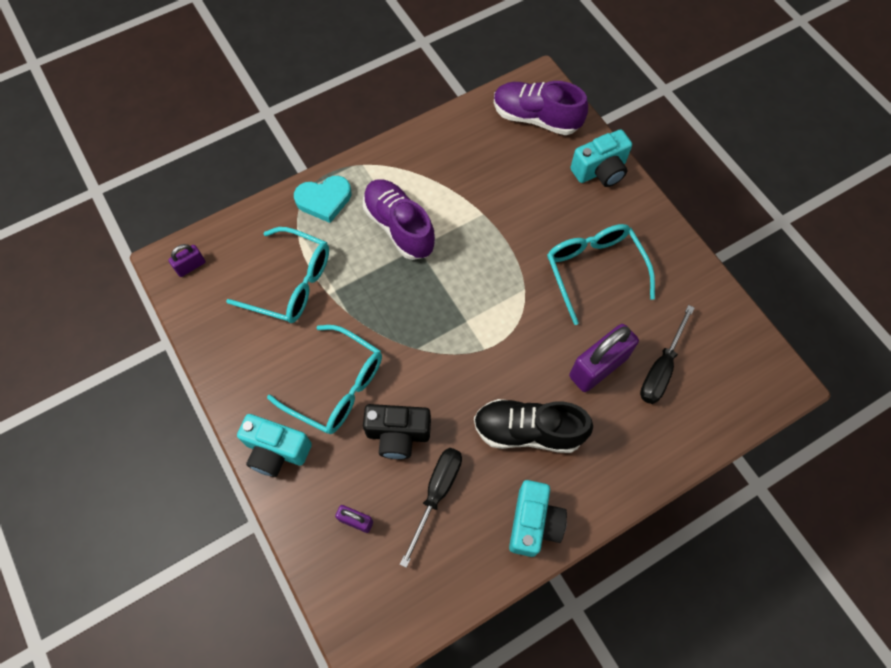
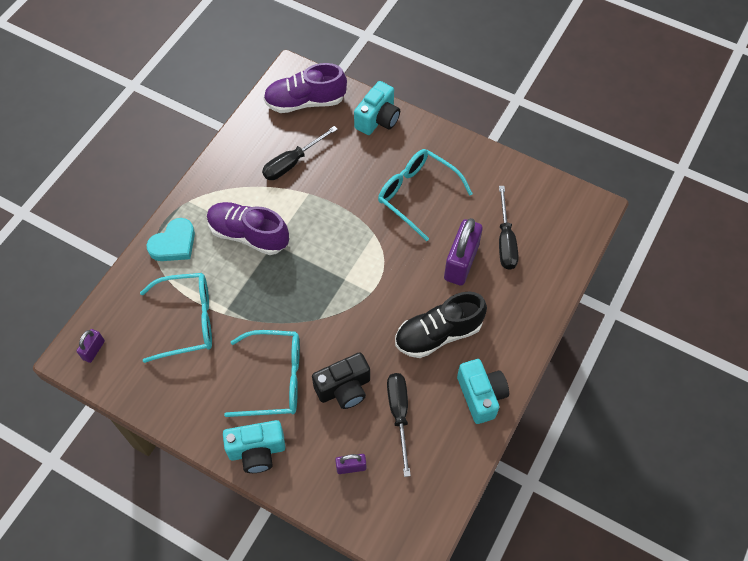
camera: 30 degrees left, 5 degrees down
none -> black screwdriver [262,126,338,180]

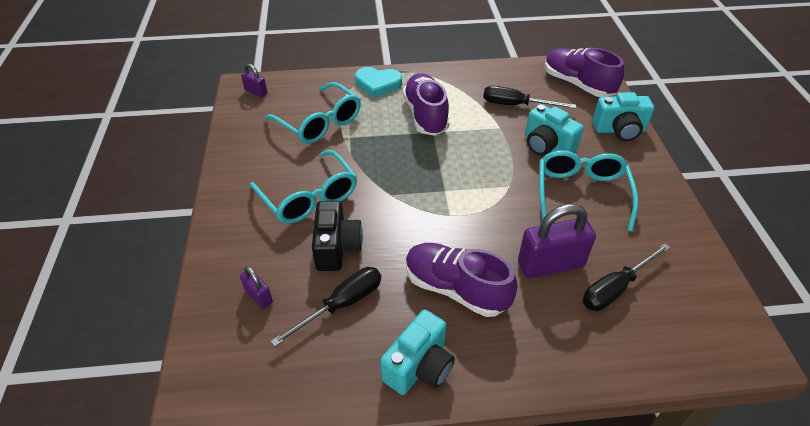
camera: 55 degrees right, 15 degrees down
purple padlock [77,329,105,363] -> purple padlock turned 45 degrees clockwise [241,64,267,97]
turquoise camera [223,420,285,473] -> turquoise camera moved to [525,104,584,156]
black camera [312,352,370,409] -> black camera turned 120 degrees counterclockwise [312,201,363,271]
black shoe [395,291,487,358] -> purple shoe [406,243,517,317]

